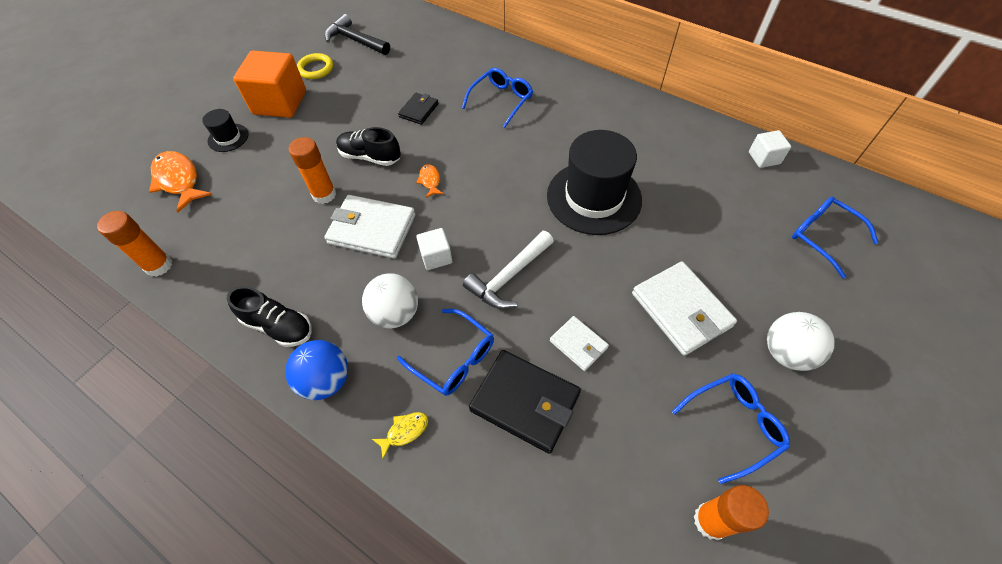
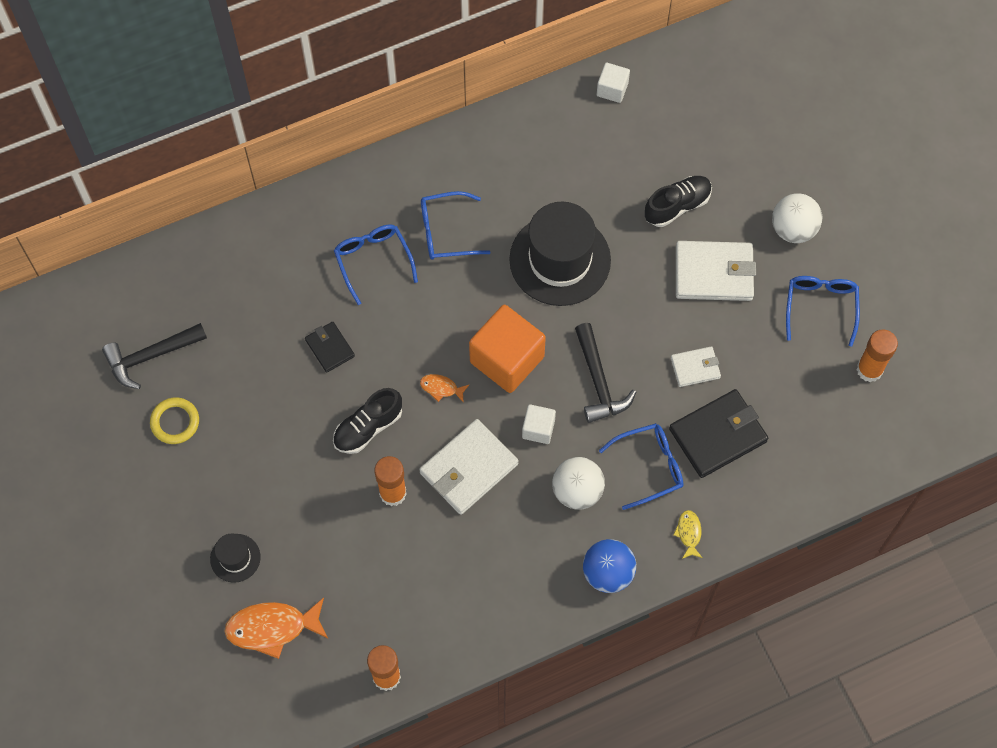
camera: 60 degrees left, 10 degrees up
black shoe [227,286,312,347] -> black shoe moved to [645,176,712,227]
orange cube [233,51,306,118] -> orange cube moved to [469,305,546,393]
white hammer [463,231,554,309] -> black hammer [575,323,636,423]
blue glasses [792,197,879,279] -> blue glasses moved to [421,191,491,260]

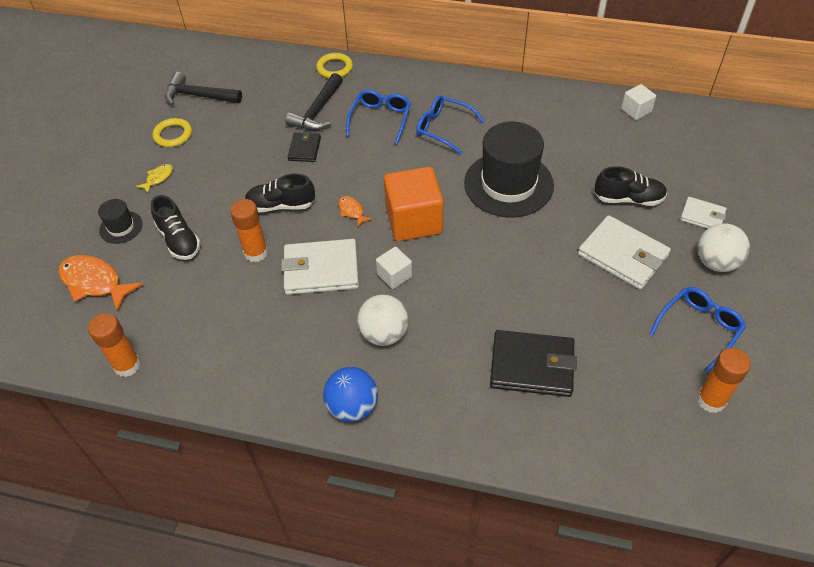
camera: 40 degrees right, 15 degrees down
black hammer [575,323,636,423] -> black hammer moved to [285,73,343,131]
blue glasses [599,423,683,510] -> none
white wallet [671,346,721,387] -> white wallet moved to [680,197,727,229]
yellow fish [673,510,702,559] -> yellow fish moved to [136,164,173,193]
none -> black shoe [151,195,201,260]
none -> yellow ring [316,53,353,78]

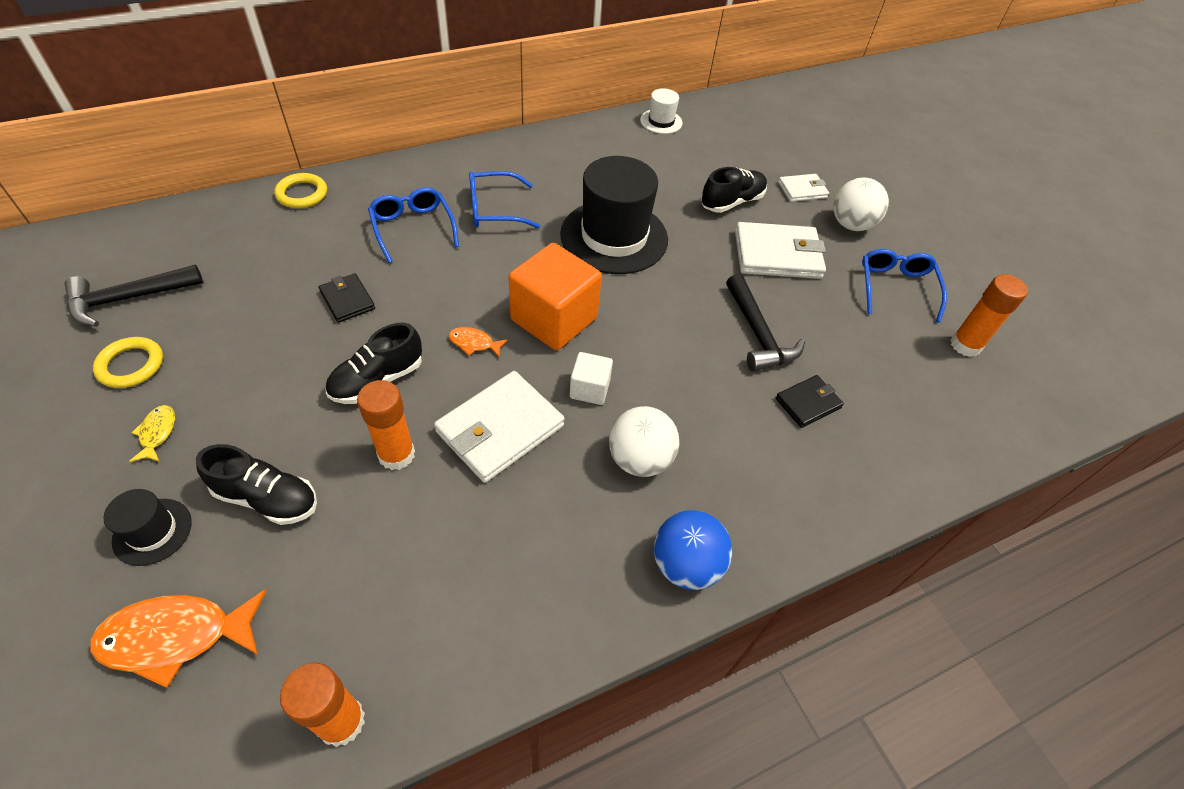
camera: 45 degrees left, 0 degrees up
black hammer [285,73,343,131] -> black hammer moved to [726,274,805,372]
black wallet [490,330,577,397] -> black wallet [776,375,844,428], size x0.55
white cube [621,84,656,120] -> white hat [640,88,683,134]

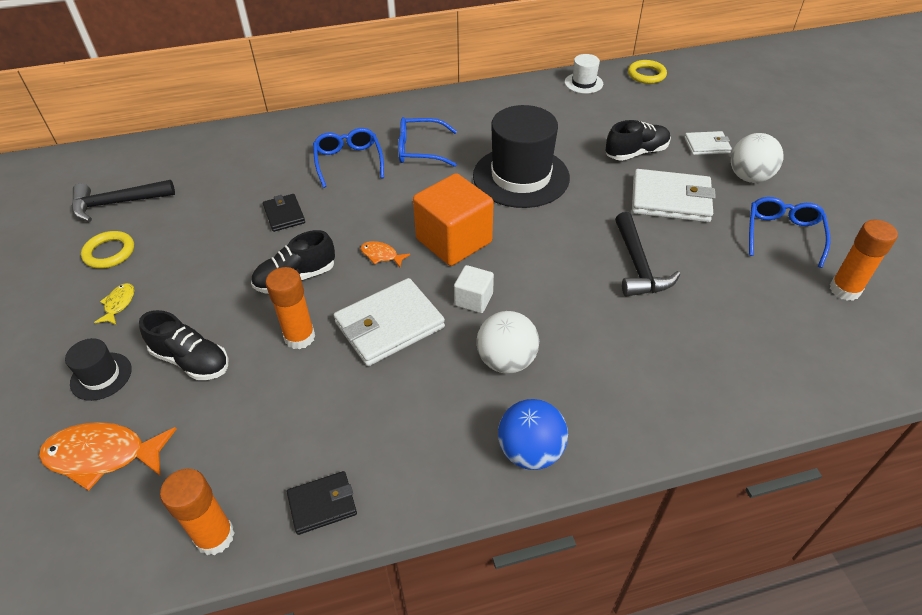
camera: 15 degrees right, 5 degrees down
yellow ring [274,173,327,209] -> yellow ring moved to [628,60,667,84]
black wallet [776,375,844,428] -> black wallet moved to [287,471,357,535]

